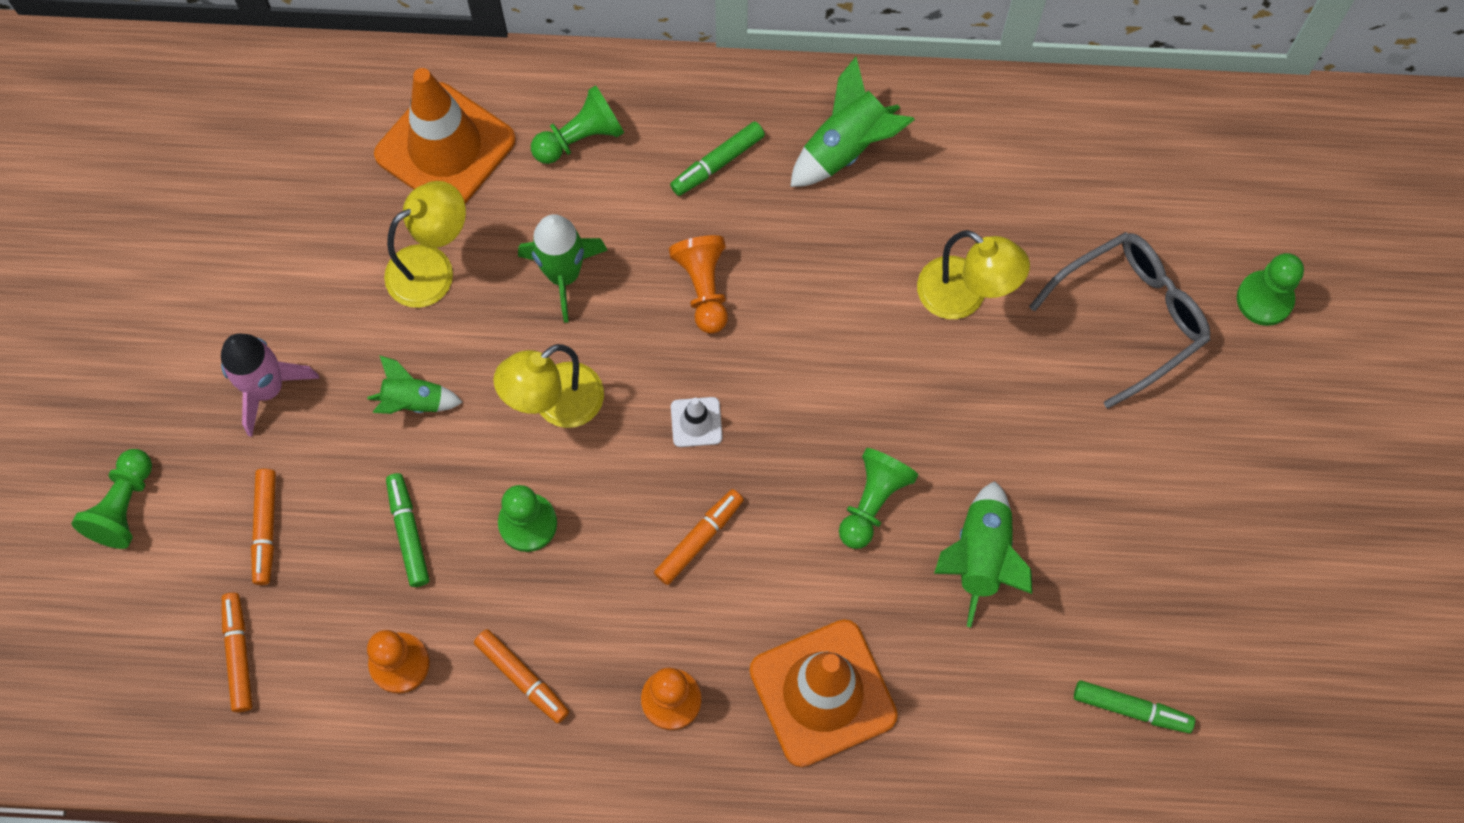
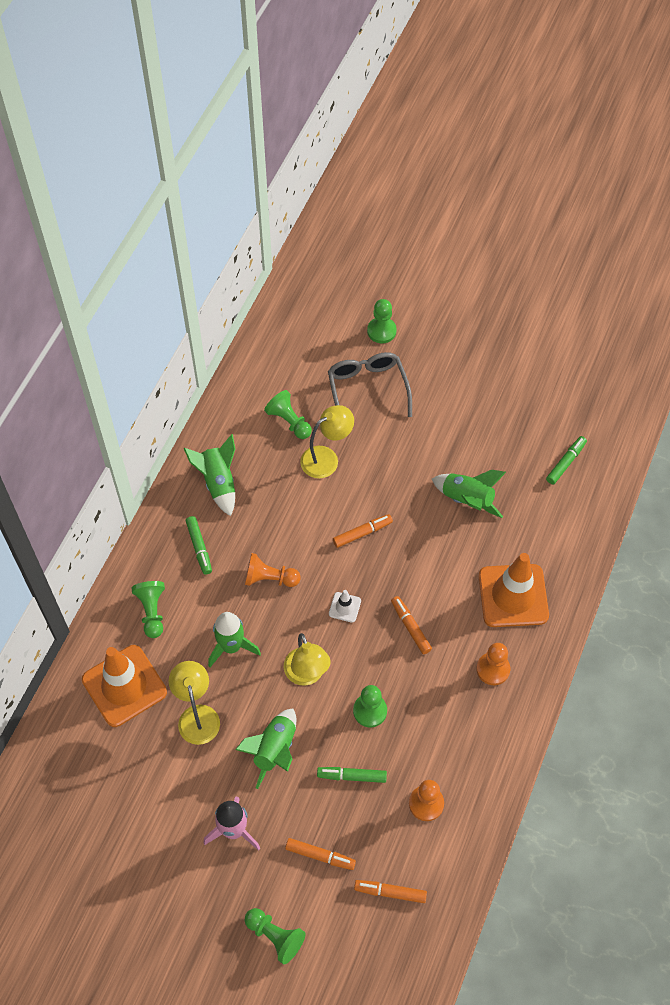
camera: 70 degrees left, 10 degrees down
green rocket [367,355,463,414] -> green rocket [235,709,296,789], size x1.55
orange marker [474,629,569,723] -> orange marker moved to [333,514,393,548]
green pawn [839,448,919,549] -> green pawn moved to [264,390,312,439]

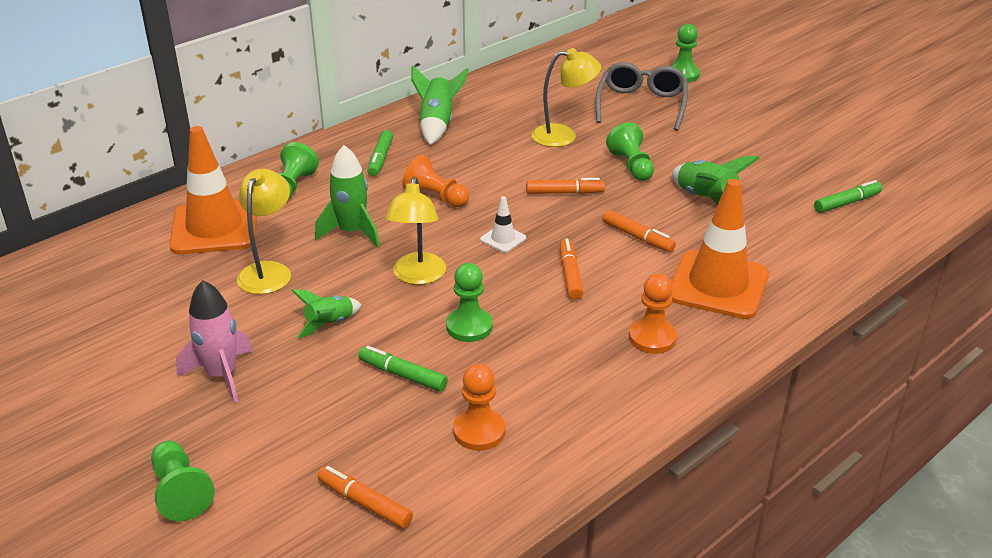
camera: 25 degrees right, 25 degrees down
green rocket [235,709,296,789] -> green rocket [292,290,361,338], size x0.64
green pawn [264,390,312,439] -> green pawn moved to [606,122,654,181]
orange marker [285,838,356,870] -> orange marker moved to [602,210,676,252]

